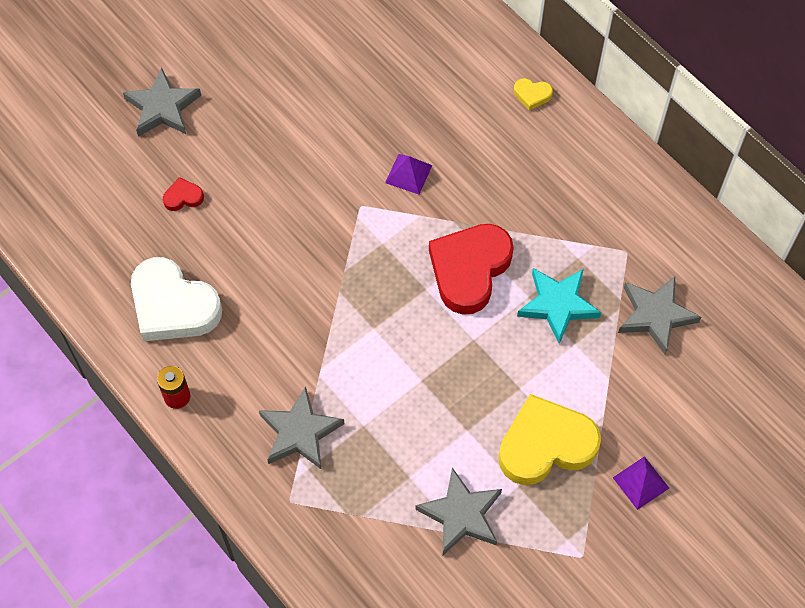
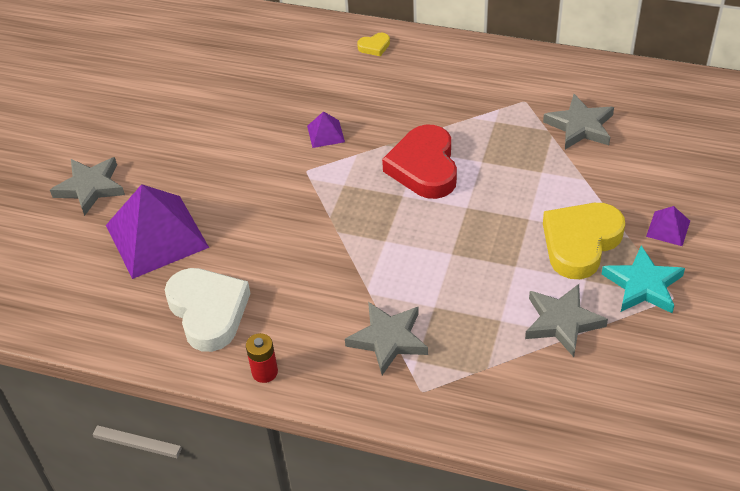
camera: 30 degrees left, 15 degrees down
white heart [131,257,222,341] -> white heart turned 120 degrees counterclockwise [165,268,251,352]
red heart [163,177,204,211] -> purple pyramid [106,184,209,279]
turquoise star [517,268,601,344] -> turquoise star moved to [602,245,685,313]

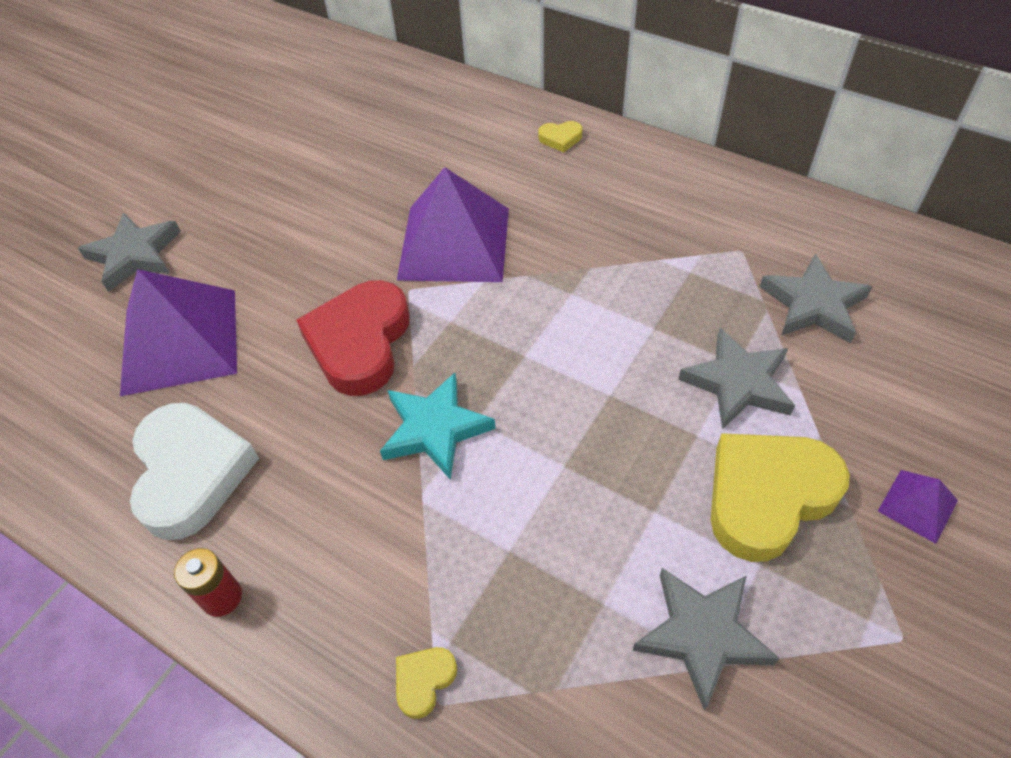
camera: 15 degrees right, 5 degrees up
purple pyramid [307,111,345,148] -> purple pyramid [397,167,509,282], size x2.28
grey star [345,302,428,375] -> grey star moved to [678,328,795,430]
red heart [382,125,457,199] -> red heart moved to [296,280,409,396]
turquoise star [602,245,685,313] -> turquoise star moved to [380,373,496,480]
none -> yellow heart [396,647,457,719]

